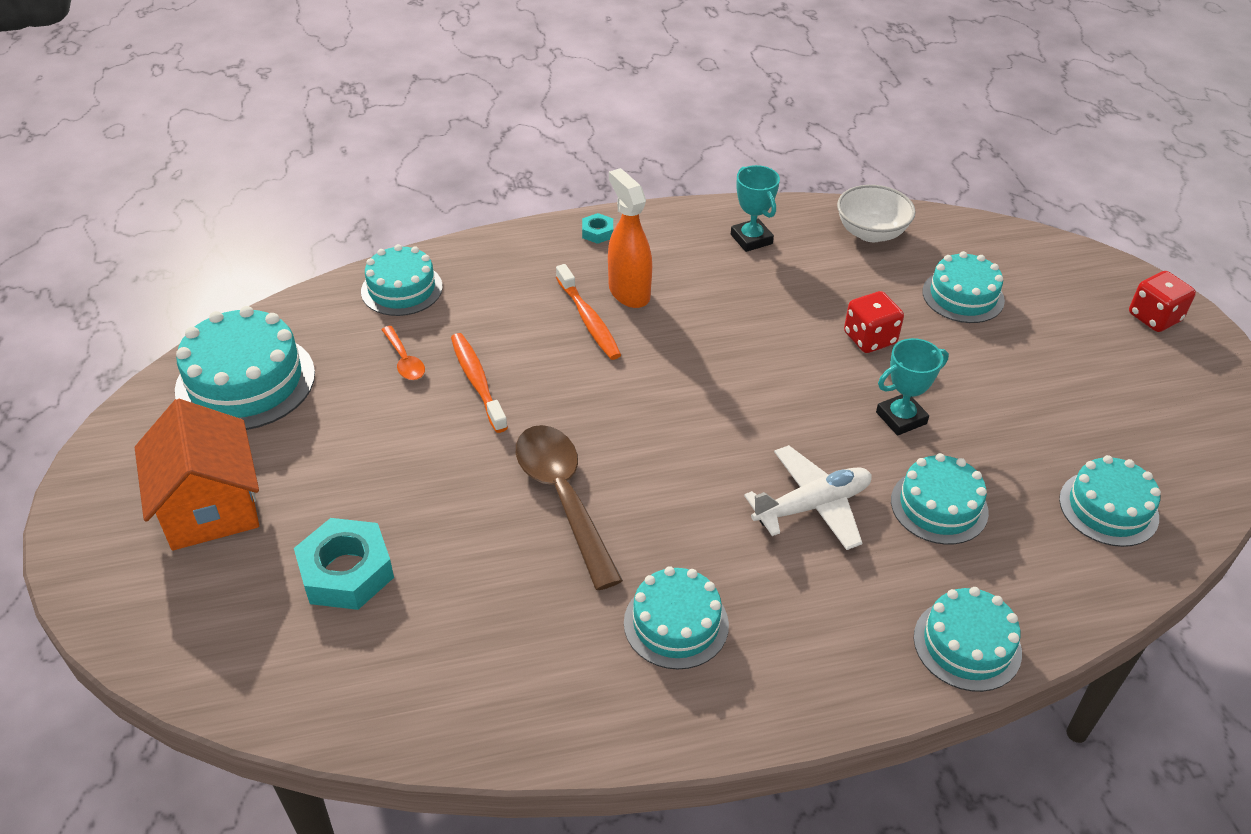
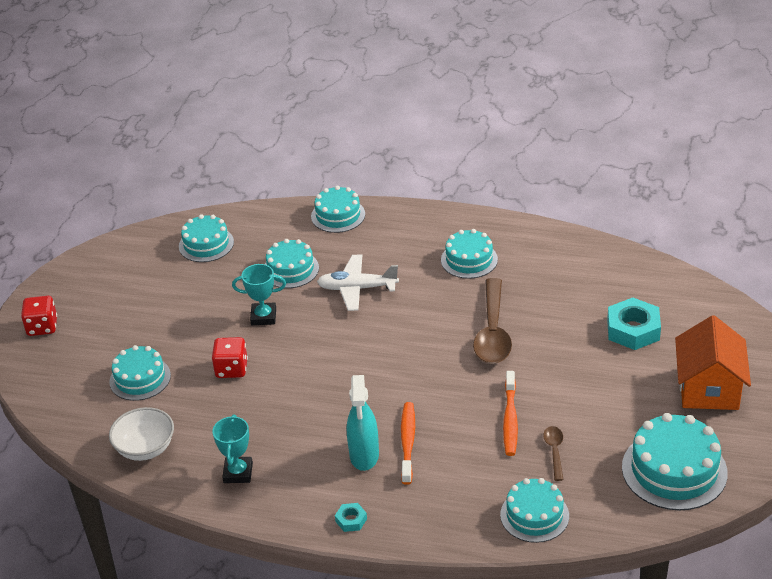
camera: 150 degrees left, 5 degrees down
orange spoon [381,326,425,380] -> brown spoon [543,426,564,481]
orange spray bottle [608,168,652,308] -> turquoise spray bottle [347,375,379,471]

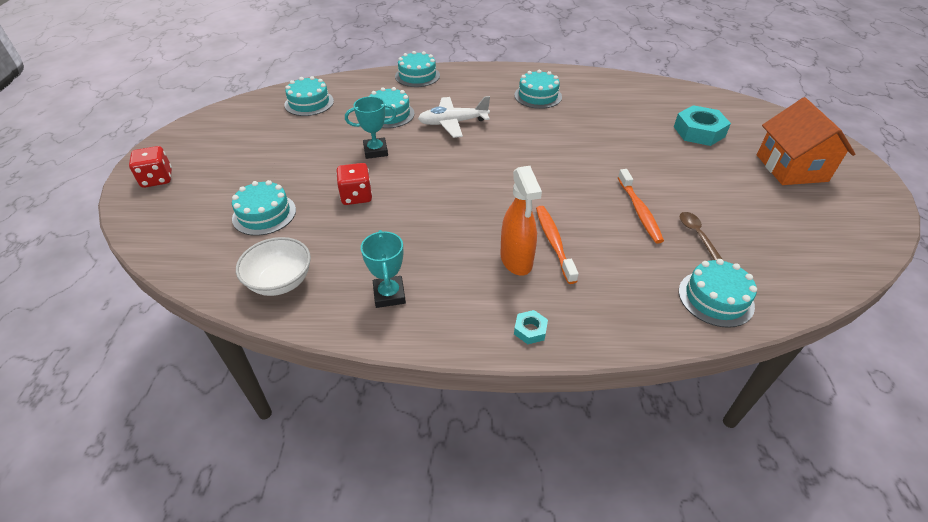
camera: 15 degrees left, 5 degrees up
turquoise spray bottle [347,375,379,471] -> orange spray bottle [500,166,542,276]
brown spoon [473,278,512,364] -> none
turquoise cake [622,413,728,510] -> none

